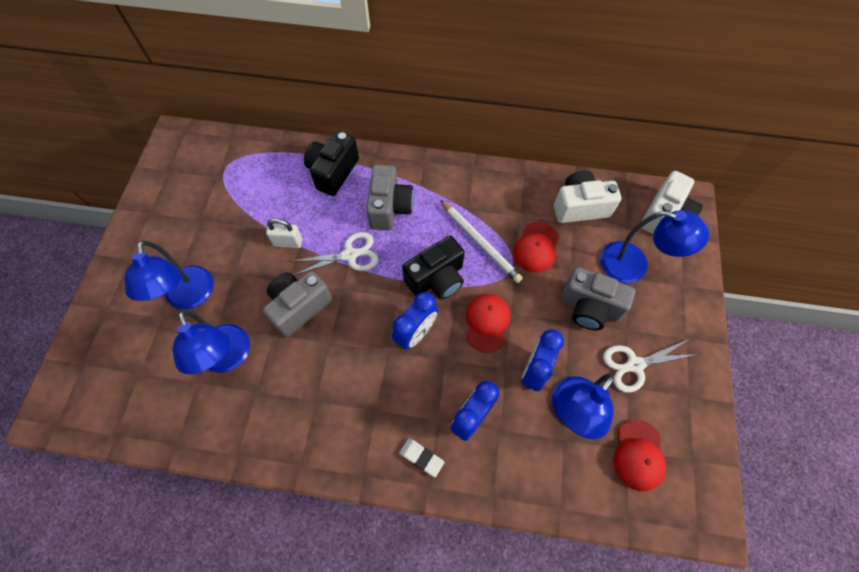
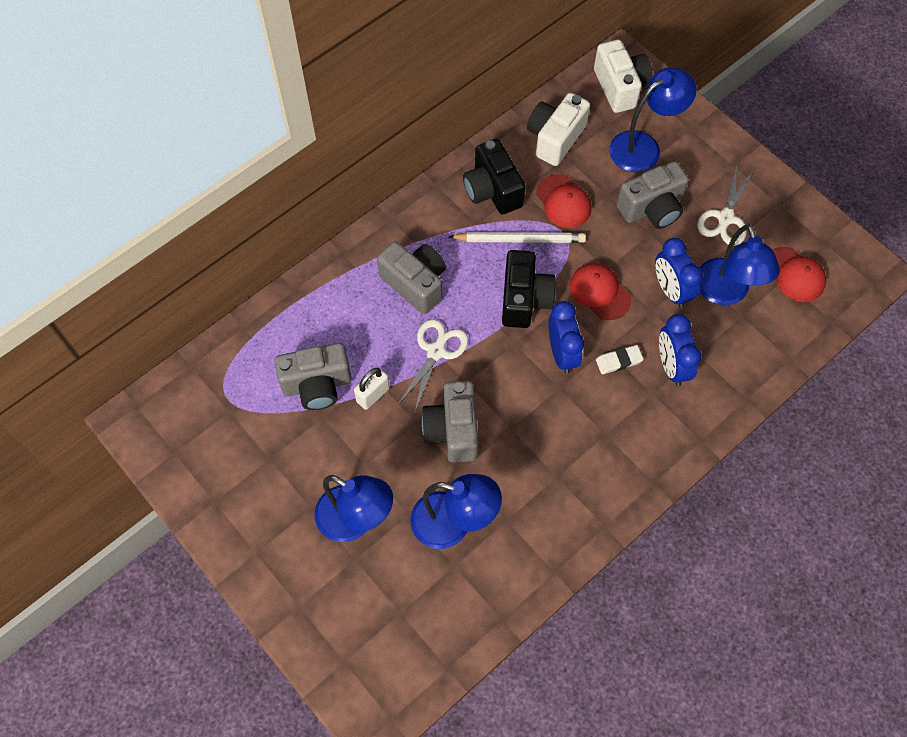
camera: 50 degrees left, 0 degrees up
black camera [304,131,359,196] -> black camera moved to [463,139,525,215]
white eraser [399,438,445,477] -> white eraser moved to [596,345,644,374]
none -> grey camera [274,343,352,410]

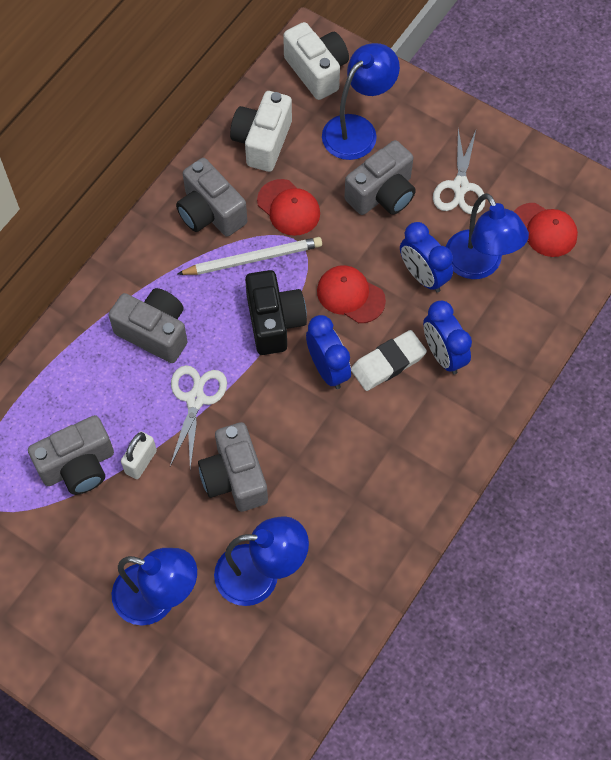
camera: 15 degrees left, 0 degrees up
black camera [463,139,525,215] -> grey camera [176,158,247,237]
white eraser [596,345,644,374] -> white eraser [351,330,427,391], size x1.55

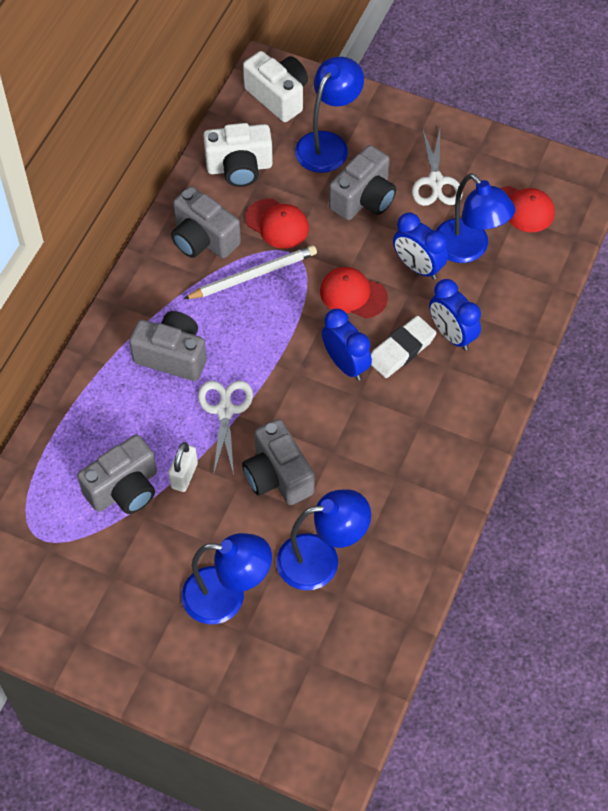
camera: 10 degrees left, 5 degrees down
white camera [230,91,292,172] -> white camera turned 105 degrees counterclockwise [203,123,273,187]
black camera [245,270,307,355] -> none

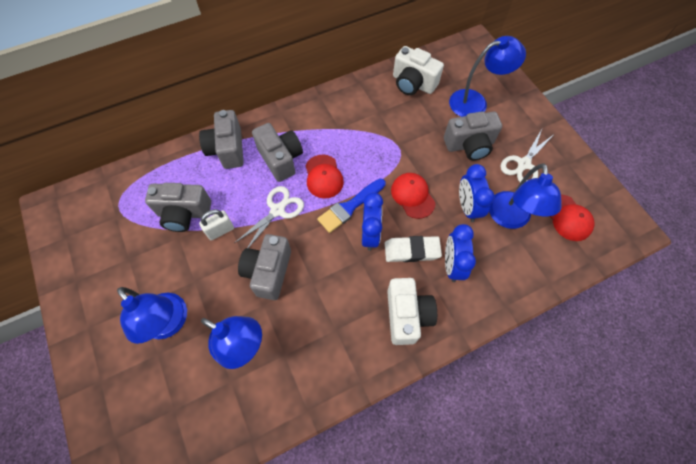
camera: 40 degrees right, 5 degrees up
grey camera [171,186,241,258] -> grey camera moved to [199,110,244,169]
white pencil [184,245,317,299] -> none
white camera [243,51,308,122] -> white camera moved to [387,278,437,345]
red cap [246,199,309,249] -> red cap moved to [306,155,344,198]
none -> blue brush [317,179,386,233]

